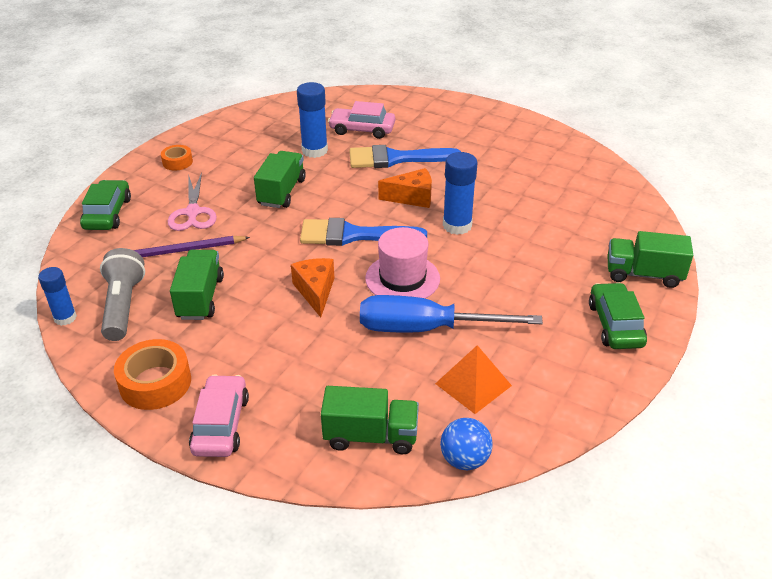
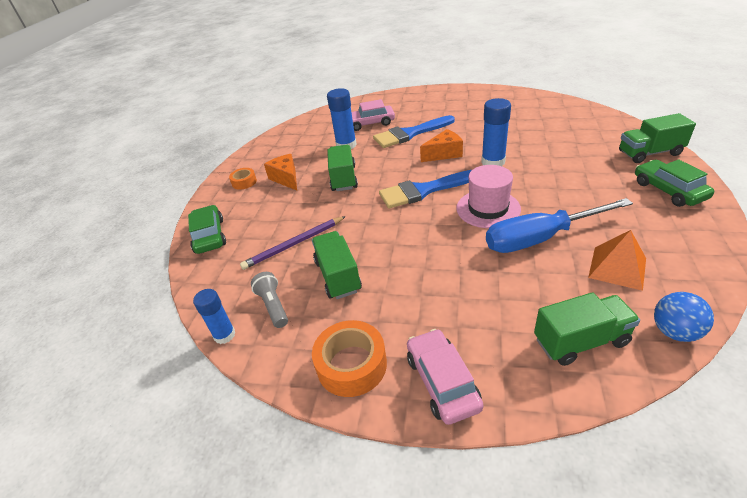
camera: 15 degrees left, 0 degrees up
grey flashlight [100,248,145,341] -> grey flashlight [251,272,288,328], size x0.65
pink scissors [168,172,217,231] -> none
orange cheese [291,258,334,317] -> orange cheese moved to [264,154,297,190]

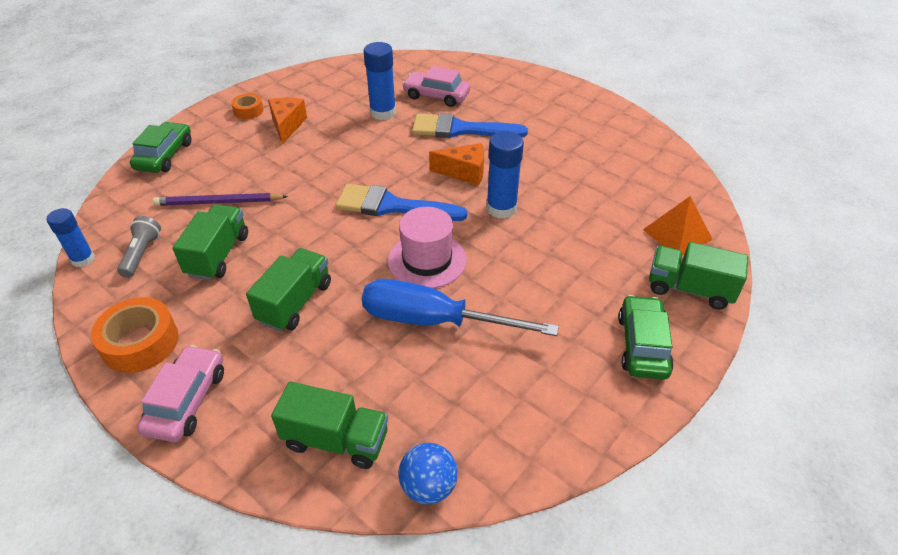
camera: 25 degrees right, 5 degrees up
green truck [327,145,358,191] -> green truck moved to [246,248,331,331]
orange pyramid [588,230,646,291] -> orange pyramid moved to [643,196,713,256]

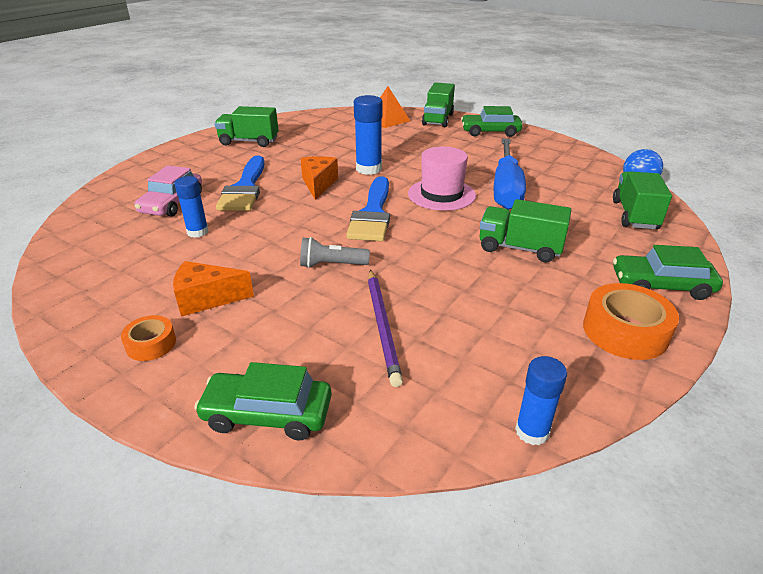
camera: 95 degrees left, 10 degrees down
grey flashlight [117,216,161,278] -> grey flashlight moved to [300,237,370,268]
pink car [137,345,224,442] -> green car [613,245,723,300]
green truck [172,205,248,280] -> green truck moved to [214,106,279,147]
blue glue stick [364,42,396,120] -> blue glue stick [174,176,209,238], size x0.66

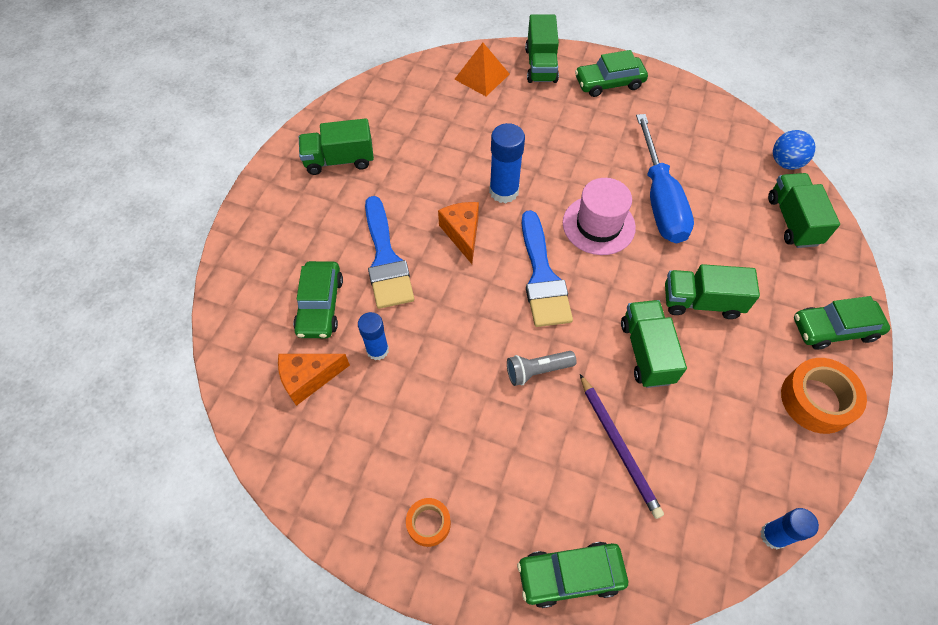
camera: 15 degrees left, 25 degrees up
pink car [134,165,202,217] -> green car [293,261,343,338]
orange cheese [173,261,254,317] -> orange cheese moved to [278,354,350,406]
none -> green truck [621,300,687,388]

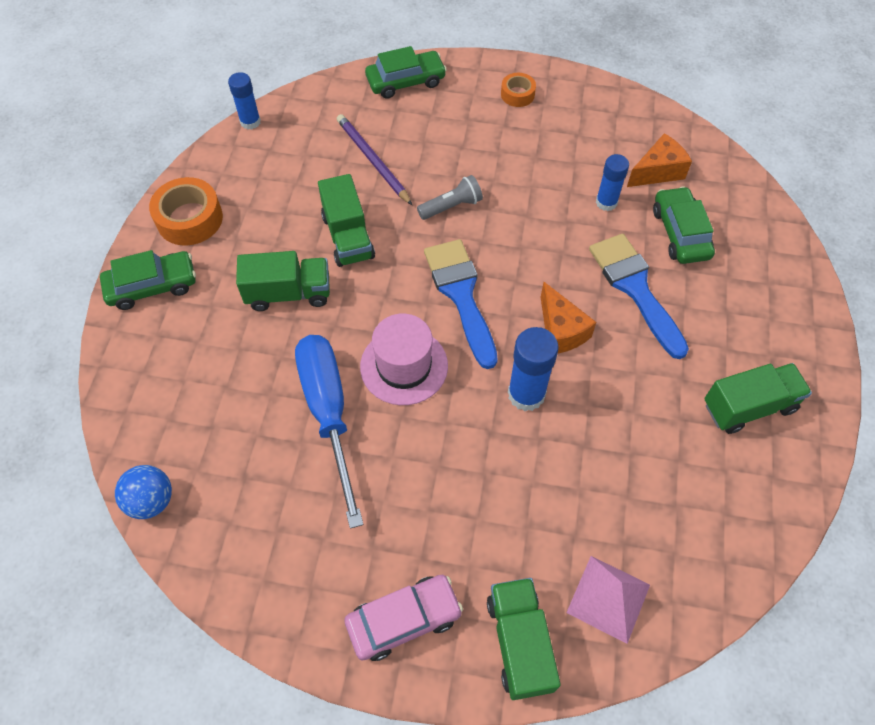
camera: 170 degrees right, 0 degrees up
orange pyramid [454,43,509,96] -> pink pyramid [566,556,650,644]
green car [575,50,648,97] -> pink car [344,575,463,661]
green truck [768,173,840,248] -> none

